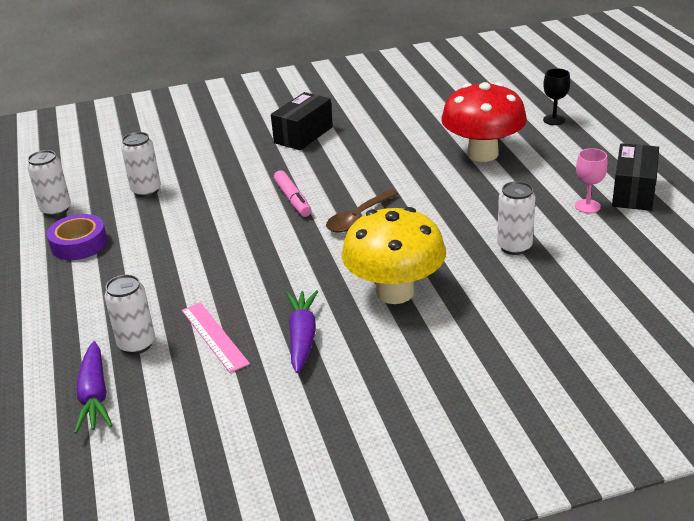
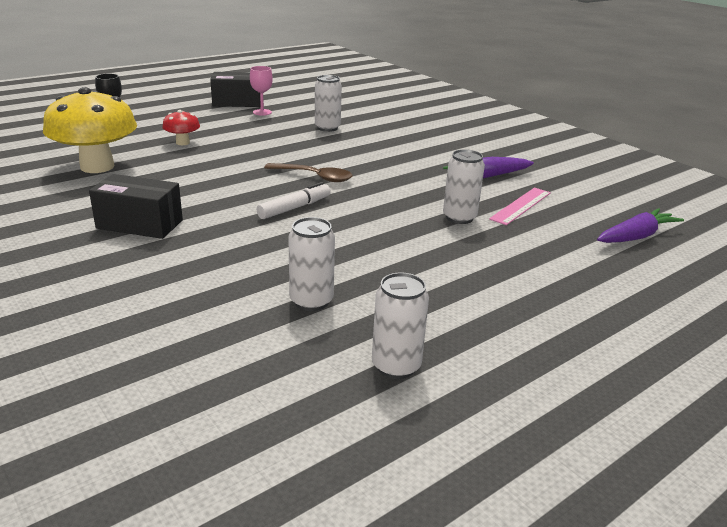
camera: 115 degrees left, 5 degrees down
purple tape [47,214,107,260] -> none
white can [104,275,155,354] -> white can moved to [443,149,485,224]
pink marker [274,170,311,217] -> white marker [256,182,331,219]
yellow mushroom [342,207,446,304] -> yellow mushroom moved to [43,87,137,173]
red mushroom [441,82,527,162] -> red mushroom [162,110,200,145], size x0.47

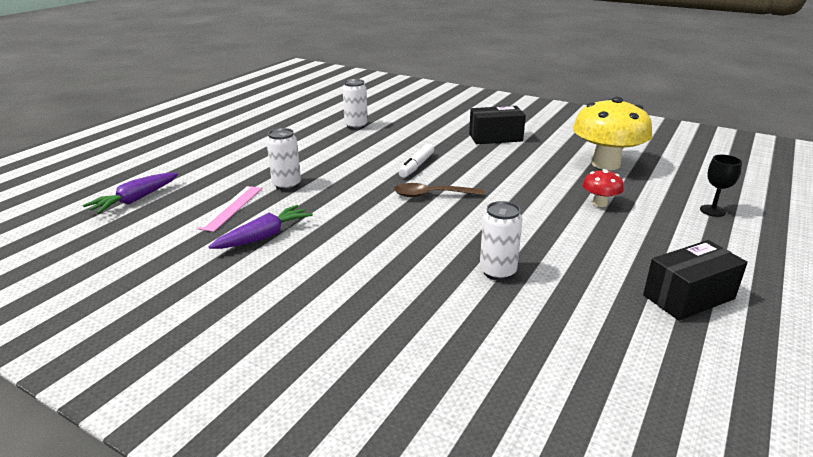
camera: 160 degrees right, 0 degrees up
pink goblet [250,66,273,116] -> none
white can [372,273,429,379] -> none

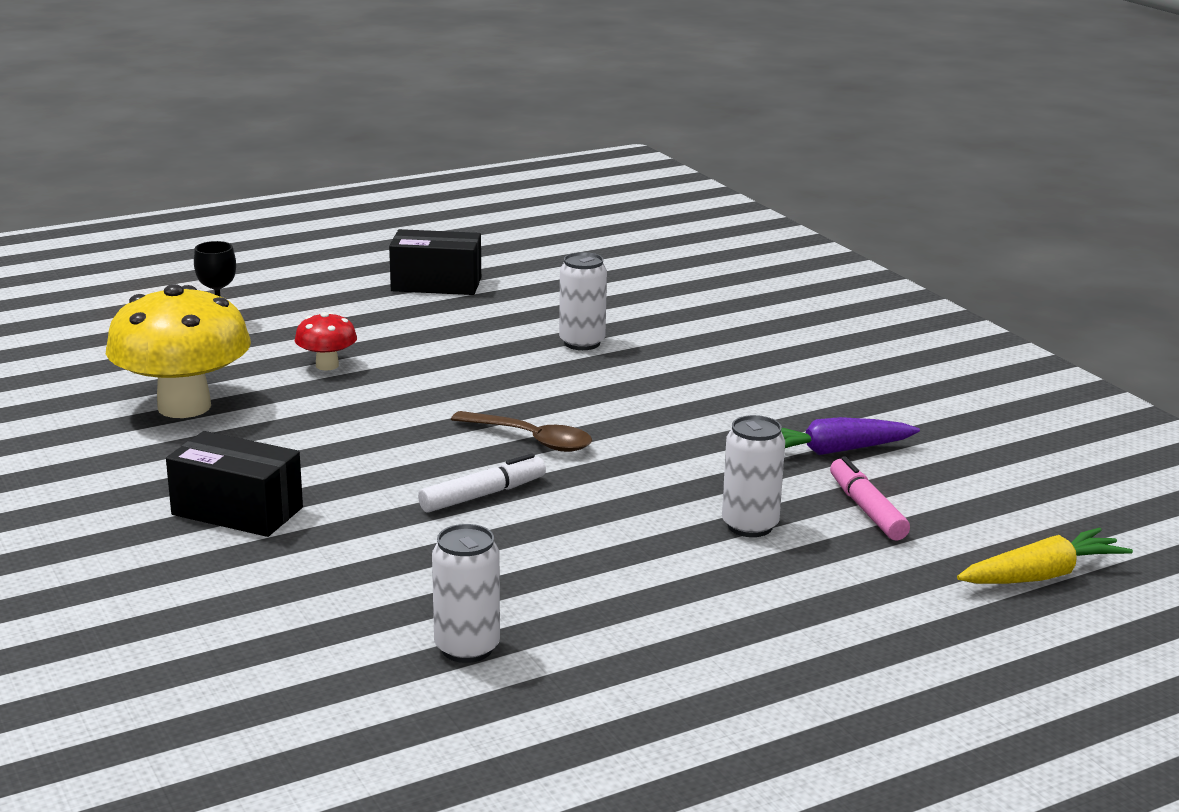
camera: 150 degrees left, 5 degrees down
purple carrot [83,173,178,214] -> yellow carrot [957,528,1133,584]
pink ruler [198,186,262,232] -> pink marker [830,456,910,540]

